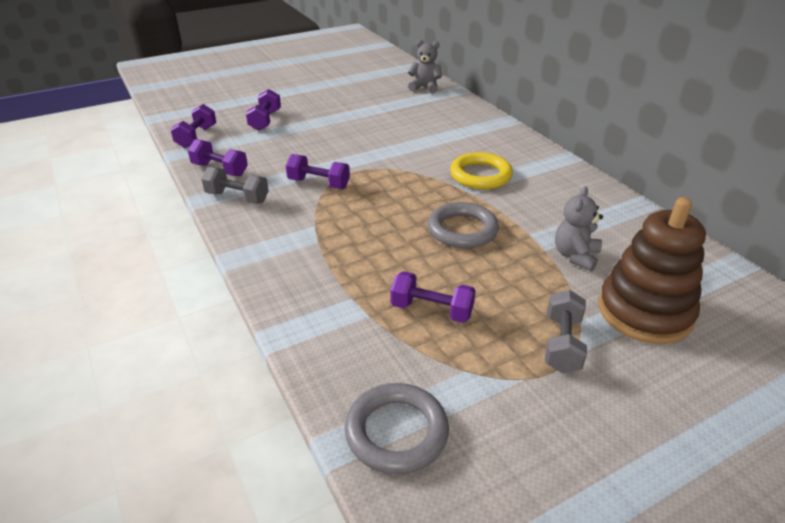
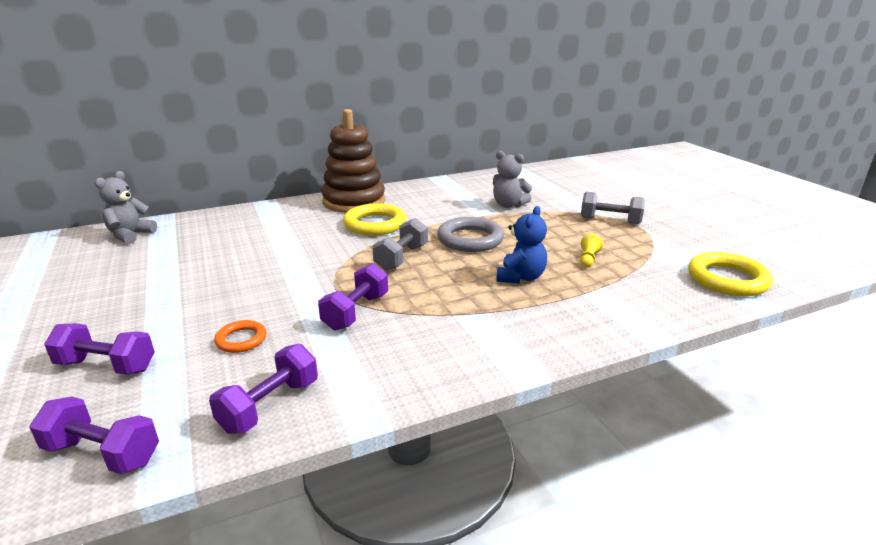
camera: 85 degrees left, 10 degrees down
grey dumbbell [201,167,269,203] -> grey dumbbell moved to [372,218,428,271]
grey ring [345,383,449,474] -> yellow ring [688,252,773,296]
purple dumbbell [391,271,476,323] -> yellow pawn [580,234,603,268]
brown stacking toy [599,197,706,344] -> brown stacking toy moved to [321,109,385,213]
none -> orange ring [214,320,266,353]
none -> blue teddy bear [496,206,547,284]

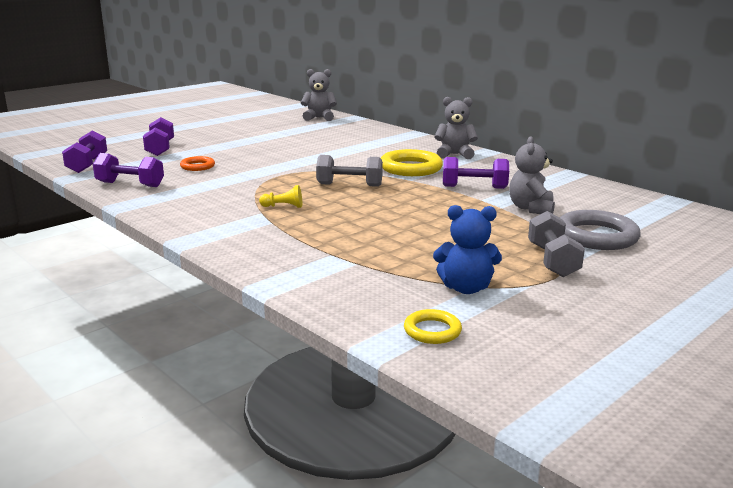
camera: 70 degrees right, 5 degrees down
purple dumbbell [318,264,388,331] -> purple dumbbell moved to [443,157,509,189]
brown stacking toy [321,109,385,213] -> grey teddy bear [434,97,478,159]
grey ring [437,217,504,252] -> grey ring moved to [560,210,641,250]
blue teddy bear [496,206,547,284] -> blue teddy bear moved to [433,205,502,294]
yellow pawn [580,234,603,268] -> yellow pawn moved to [259,185,302,208]
yellow ring [688,252,773,296] -> yellow ring [404,309,462,344], size x0.54

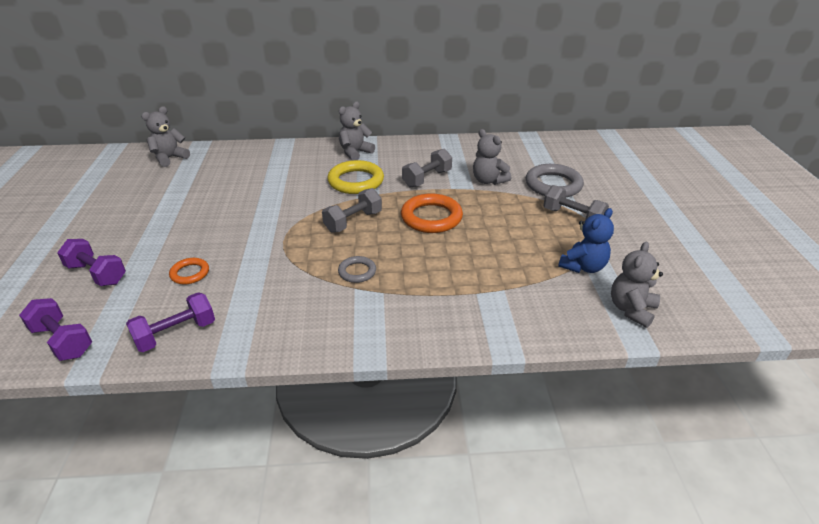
camera: 50 degrees left, 15 degrees up
yellow pawn [259,185,302,208] -> grey ring [338,256,376,283]
yellow ring [404,309,462,344] -> grey teddy bear [611,242,663,328]
purple dumbbell [443,157,509,189] -> grey dumbbell [402,149,452,188]
none -> orange ring [401,193,463,233]

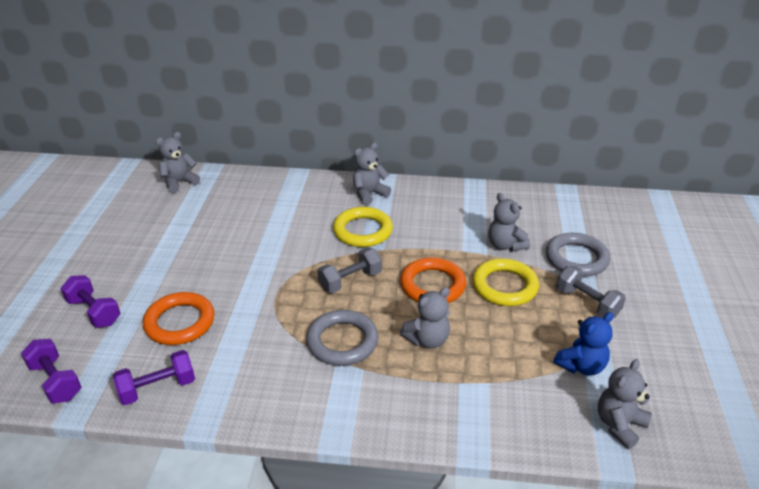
camera: 10 degrees right, 0 degrees up
orange ring [169,258,209,284] -> orange ring [143,292,215,345], size x1.84
grey ring [338,256,376,283] -> grey ring [306,310,379,366], size x1.84
grey dumbbell [402,149,452,188] -> none
none -> grey teddy bear [400,287,450,349]
none -> yellow ring [472,258,539,306]

